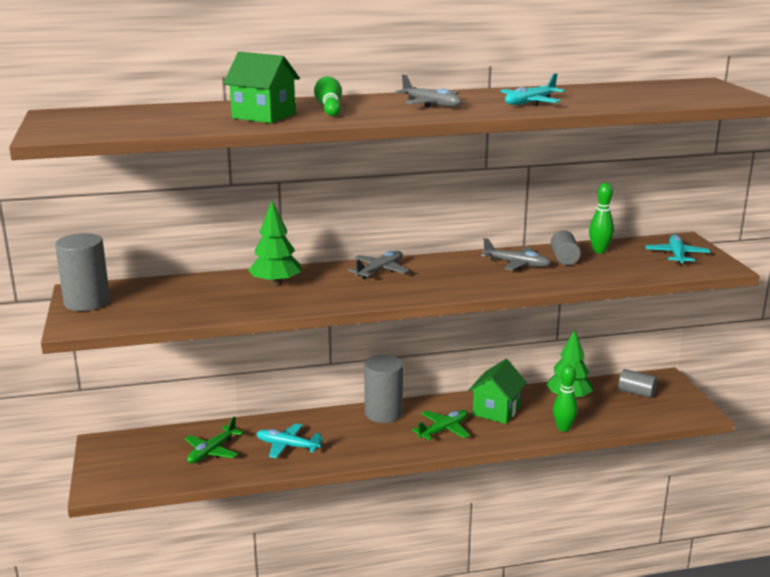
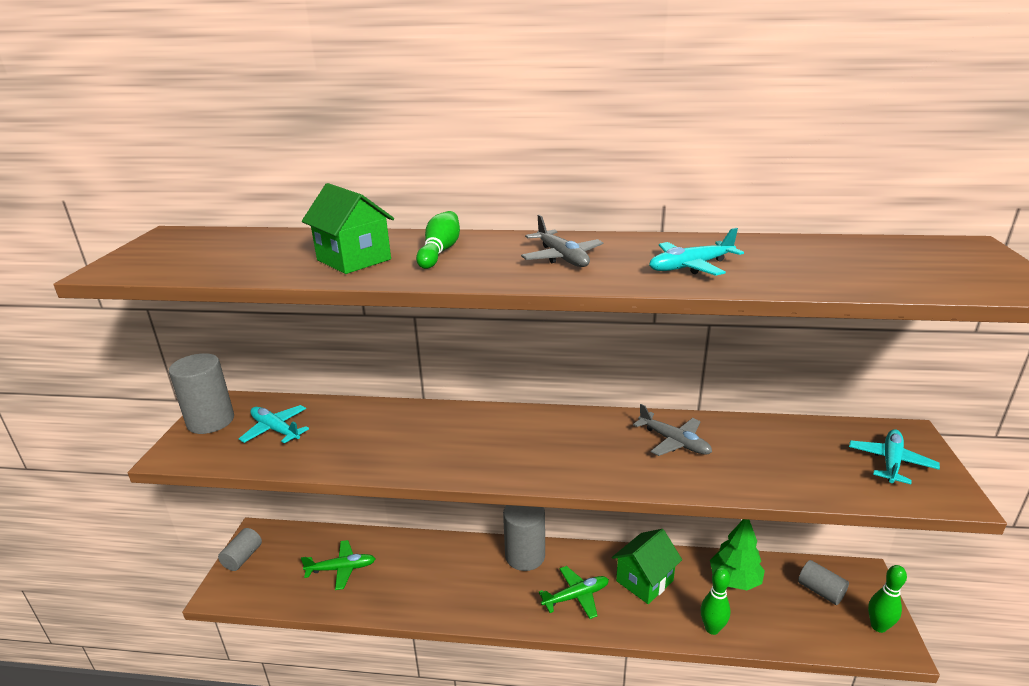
camera: 20 degrees right, 5 degrees up
green plane [185,416,244,464] -> green plane turned 150 degrees counterclockwise [301,540,375,590]
green tree [248,201,301,287] -> none
turquoise plane [256,424,323,458] -> turquoise plane moved to [239,405,309,443]
grey plane [348,251,409,279] -> none
grey cylinder [551,230,581,265] -> grey cylinder moved to [218,528,262,571]
green bowling pin [589,183,614,254] -> green bowling pin moved to [868,565,907,633]

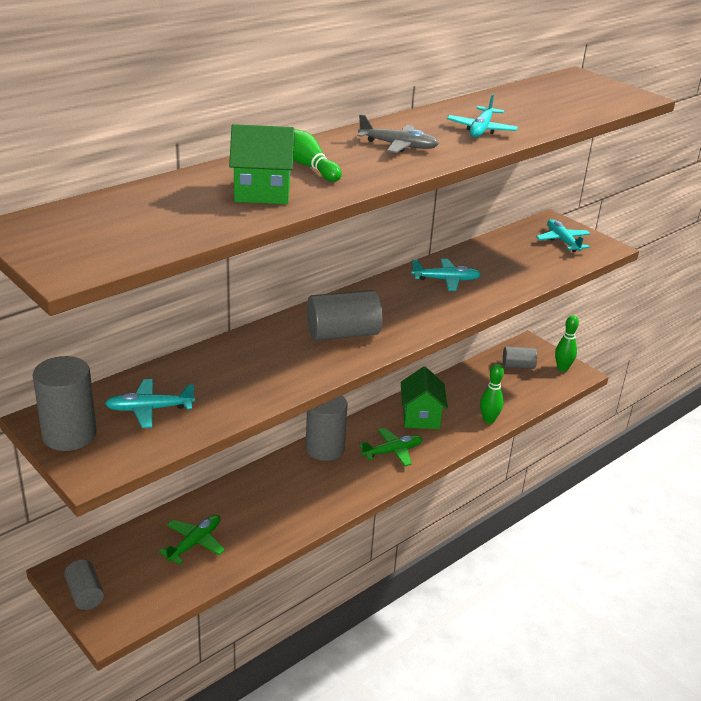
camera: 50 degrees left, 5 degrees up
green plane [538,566,609,619] -> green plane turned 45 degrees clockwise [359,428,423,466]
grey plane [633,404,712,456] -> turquoise plane [411,259,481,291]
green tree [710,519,765,590] -> none
none -> grey cylinder [307,290,382,341]

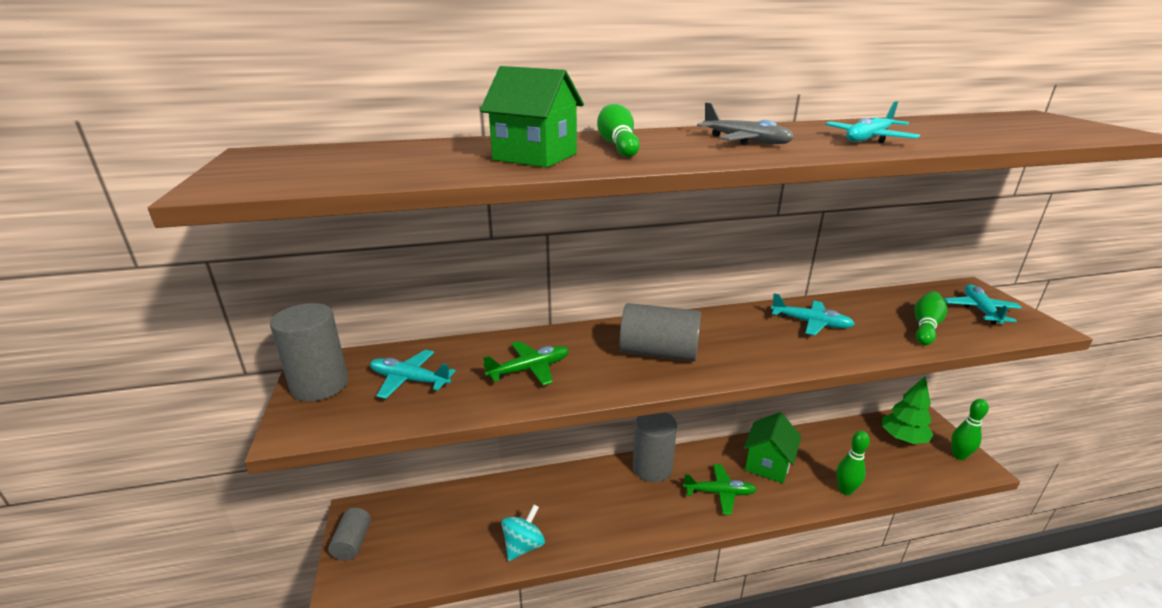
camera: 30 degrees right, 5 degrees down
green plane [158,515,225,565] -> green plane moved to [483,341,569,386]
grey cylinder [503,347,537,369] -> green tree [882,377,934,444]
none -> turquoise spinning top [501,505,545,561]
none -> green bowling pin [914,291,947,345]

